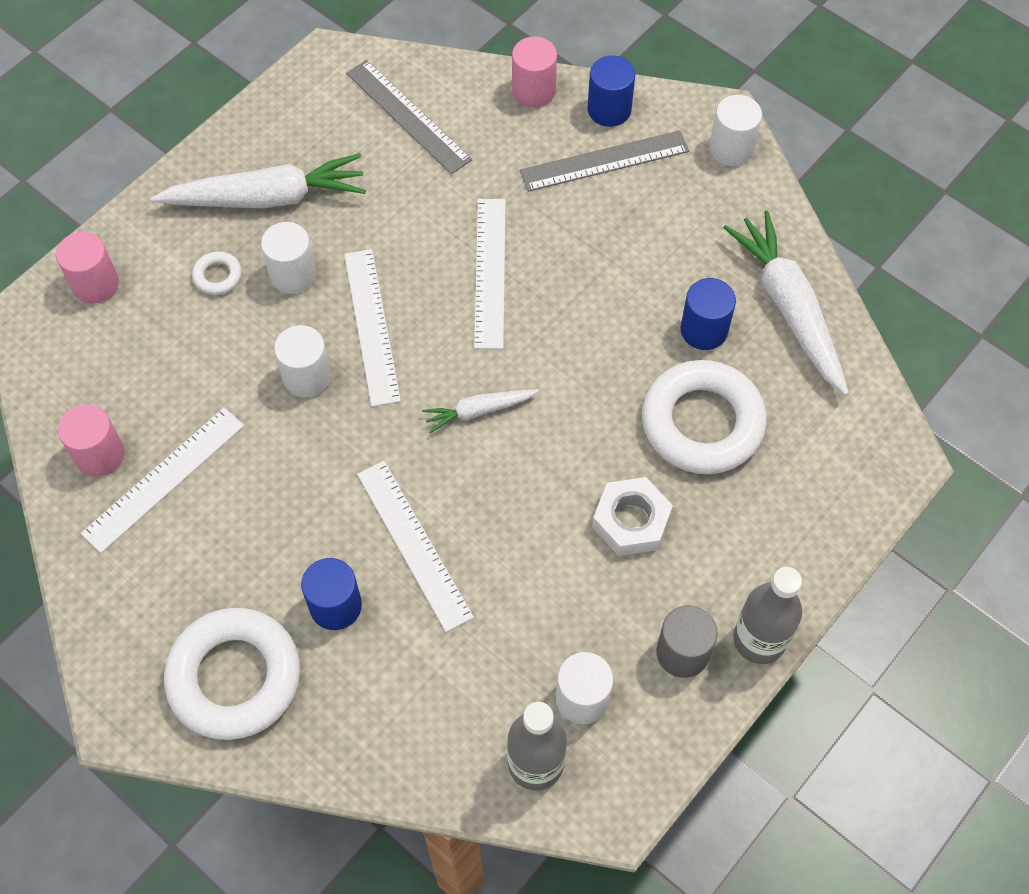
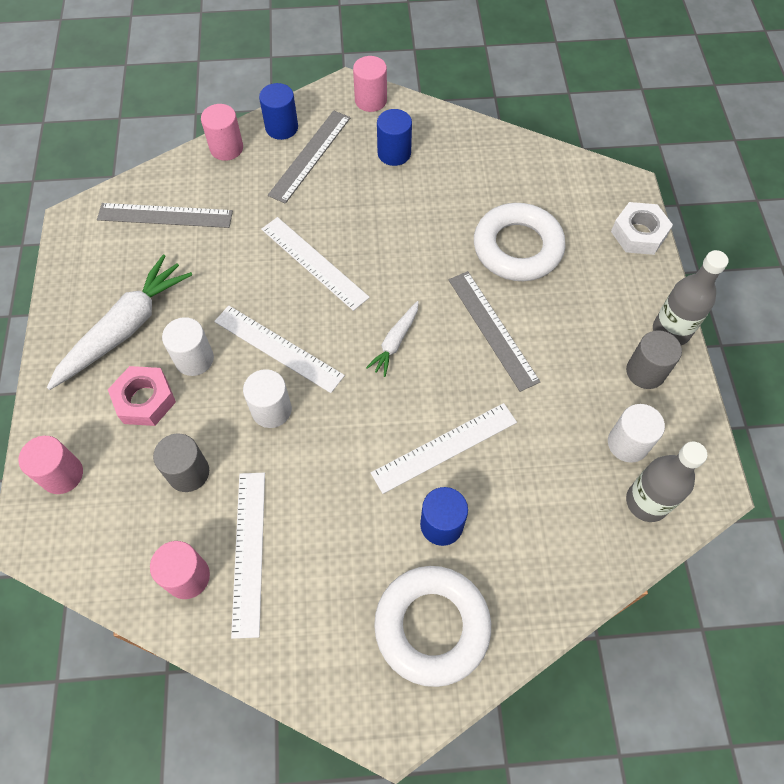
camera: 45 degrees left, 0 degrees up
white ring [192,251,242,295] -> pink nut [108,366,176,426]
white ruler [357,461,474,632] -> white ruler turned 45 degrees counterclockwise [371,403,517,494]
white nut [592,477,673,556] -> white nut moved to [611,202,673,255]
blue cylinder [681,278,736,350] -> blue cylinder moved to [377,109,412,166]
white cylinder [710,95,762,166] -> pink cylinder [353,56,387,112]
white carrot [723,211,849,396] -> none
none -> grey cylinder [153,434,209,492]
none -> grey ruler [449,271,540,392]

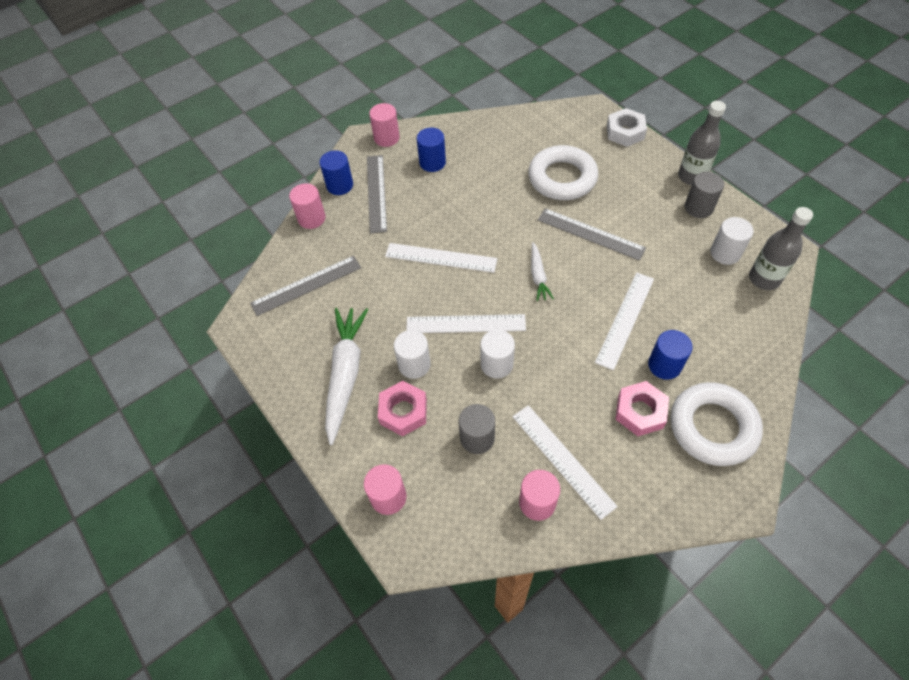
camera: 30 degrees left, 5 degrees down
none -> pink nut [615,381,669,436]

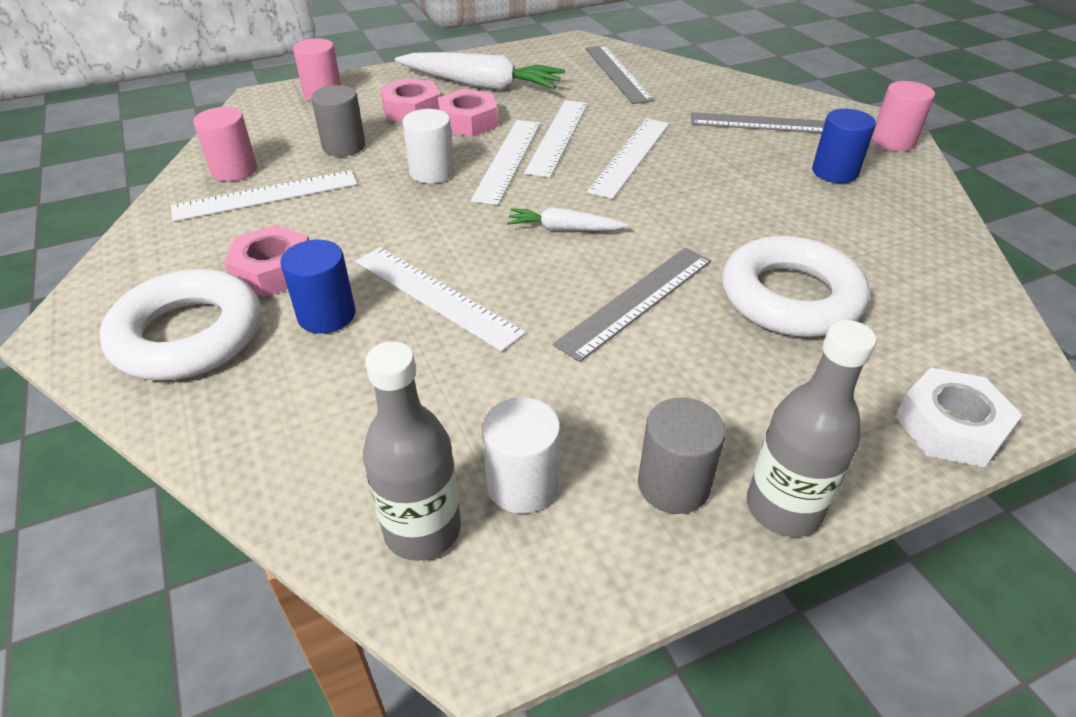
camera: 100 degrees right, 15 degrees down
pink cylinder [289,183,326,229] -> none
blue cylinder [320,150,353,195] -> none
white cylinder [394,330,431,379] -> pink nut [438,89,498,137]
none -> white ruler [524,100,588,178]

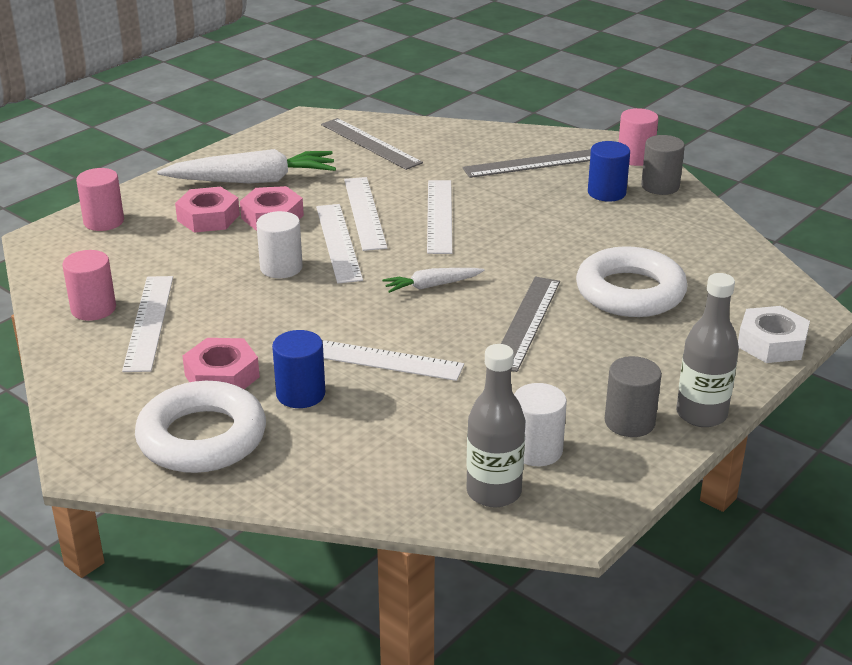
camera: 25 degrees left, 10 degrees down
white ruler [171,170,357,222] -> white ruler turned 45 degrees counterclockwise [122,276,173,372]
grey cylinder [311,85,365,156] -> grey cylinder moved to [641,135,685,195]

